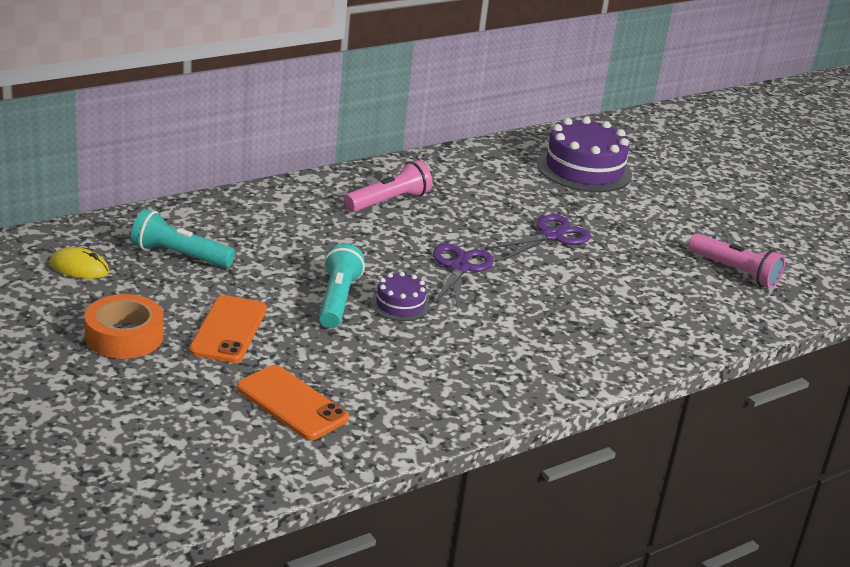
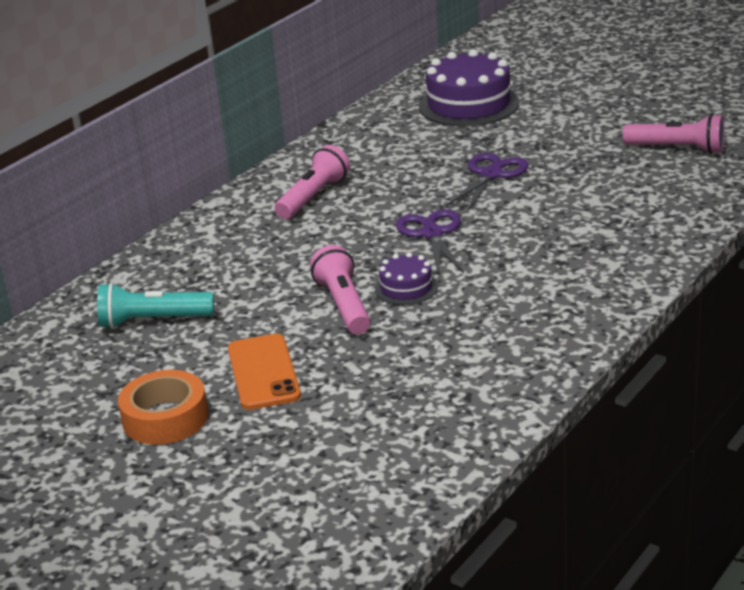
camera: 15 degrees left, 0 degrees up
yellow mouse [50,247,109,279] -> none
orange phone [236,365,349,440] -> none
turquoise flashlight [319,243,365,328] -> pink flashlight [310,245,371,334]

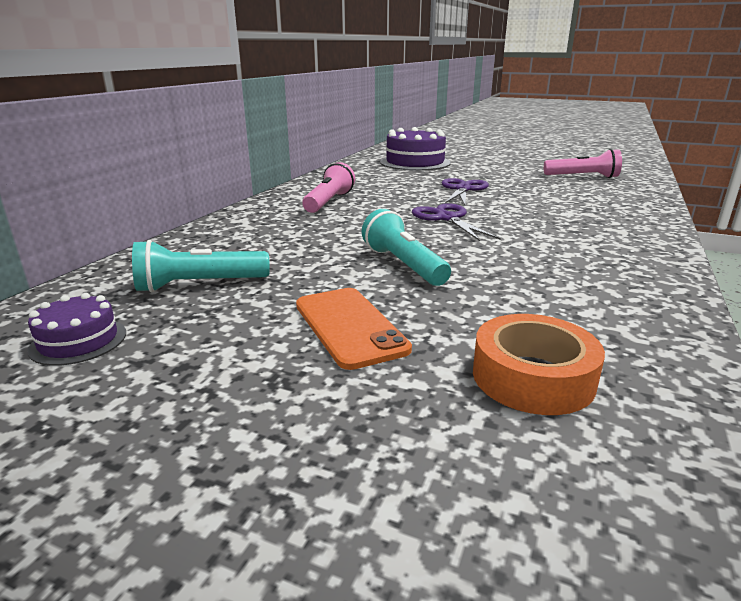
camera: 15 degrees left, 5 degrees down
orange tape [118,370,208,445] -> orange tape moved to [473,314,605,415]
pink flashlight [310,245,371,334] -> turquoise flashlight [362,209,451,286]
purple cake [375,253,438,305] -> purple cake moved to [27,293,126,366]

